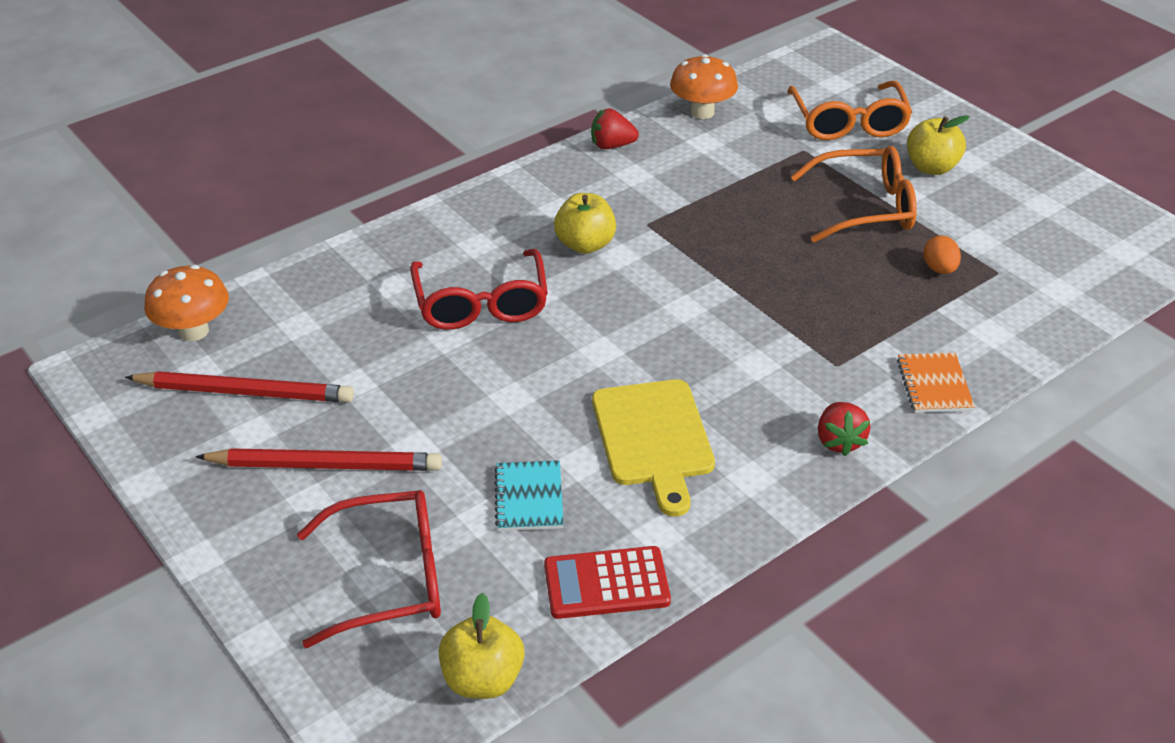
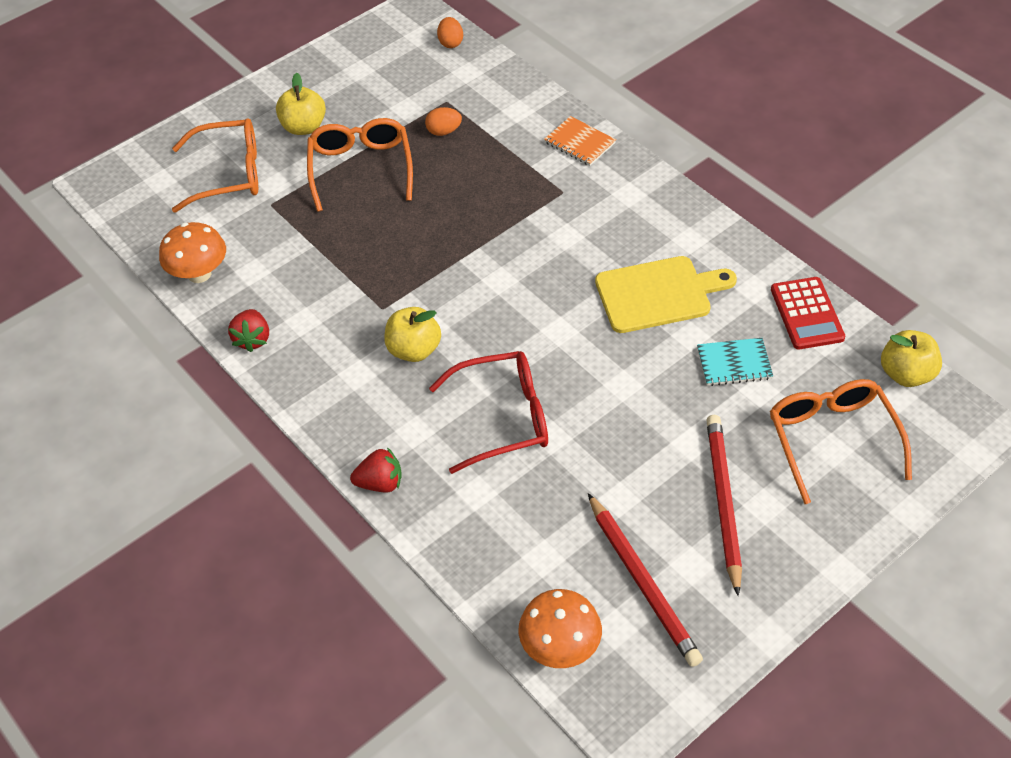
camera: 90 degrees left, 10 degrees up
red pencil [125,371,354,403] -> red pencil turned 150 degrees clockwise [588,493,703,667]
red glasses [297,490,441,648] -> orange glasses [770,379,912,504]
red strawberry [818,402,870,456] -> red strawberry moved to [350,447,402,493]
orange notebook [897,353,975,413] -> orange notebook turned 45 degrees clockwise [544,116,616,166]
none -> orange egg [437,17,463,48]

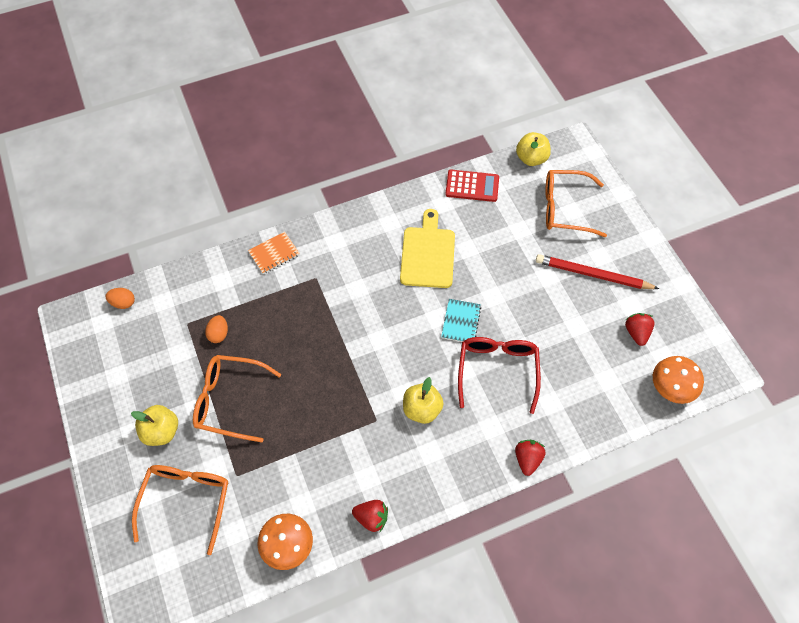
camera: 75 degrees left, 10 degrees up
red pencil [588,493,703,667] -> red strawberry [625,313,655,346]
turquoise notebook [697,338,773,386] -> turquoise notebook moved to [441,299,481,342]

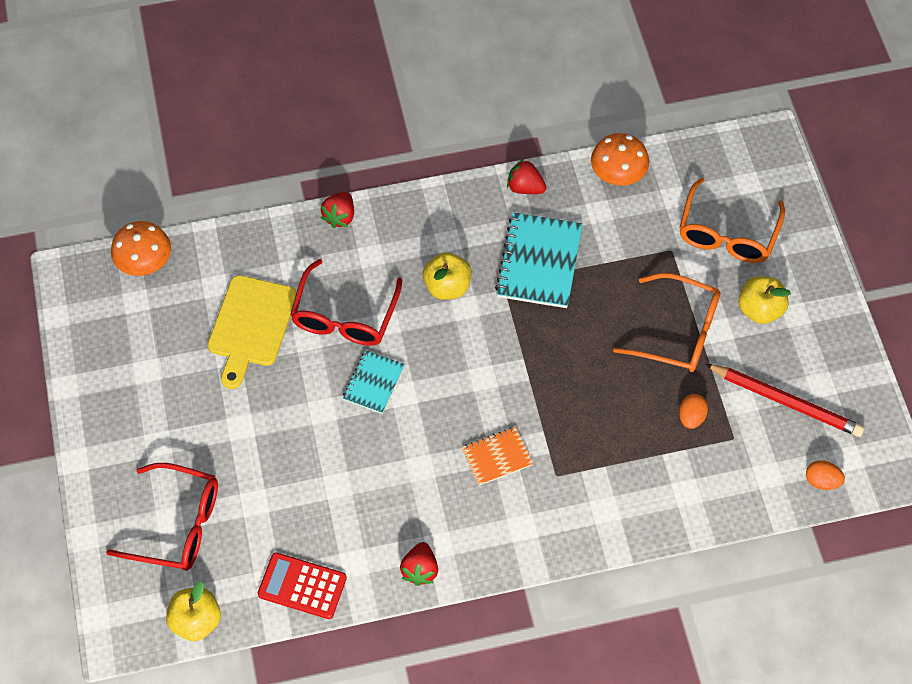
camera: 170 degrees left, 0 degrees up
orange notebook [248,232,300,274] -> orange notebook moved to [461,427,533,486]
yellow cutting board [400,209,455,288] -> yellow cutting board moved to [208,275,297,389]
red pencil [536,254,659,289] -> red pencil moved to [705,364,865,437]
orange glasses [545,170,607,237] -> red glasses [106,463,218,571]
red strawberry [625,313,655,346] -> red strawberry moved to [400,542,438,586]
none -> turquoise notebook [495,212,583,308]

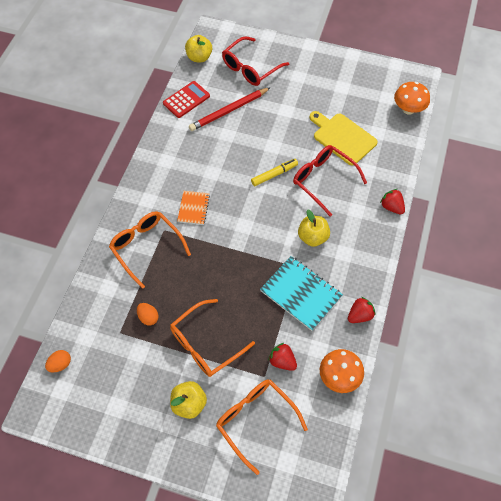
camera: 120 degrees right, 0 degrees up
turquoise notebook [343,350,405,414] -> yellow marker [251,159,298,186]
red strawberry [400,542,438,586] -> red strawberry moved to [268,343,297,371]
red pencil [705,364,865,437] -> red pencil moved to [189,87,271,131]
none -> orange glasses [109,211,191,289]

